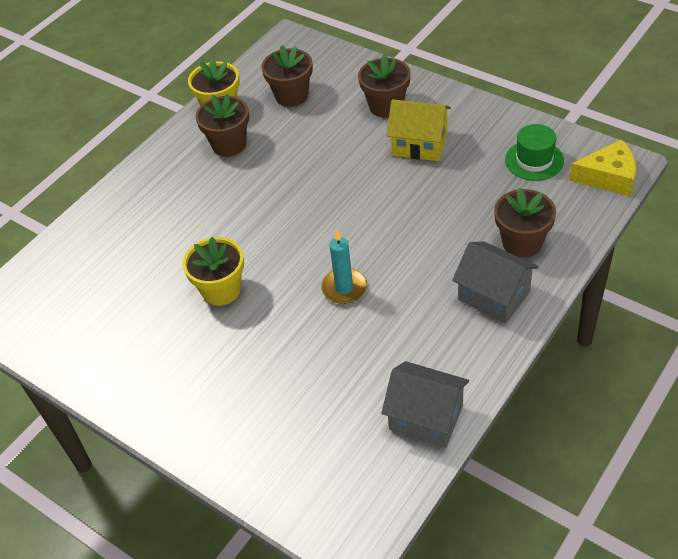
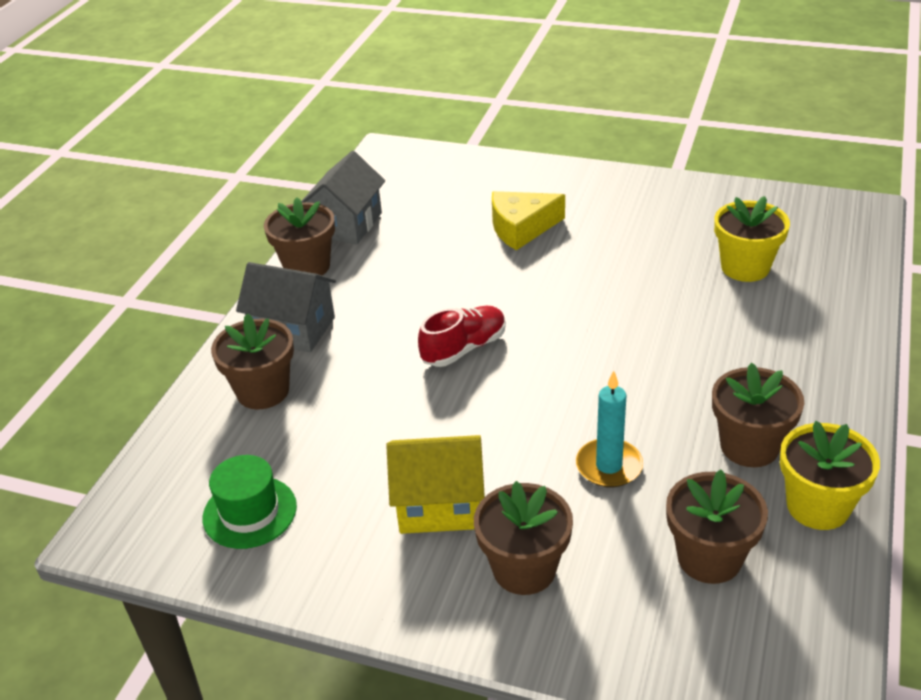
camera: 160 degrees right, 10 degrees down
yellow flower pot [182,237,244,306] -> yellow flower pot moved to [714,196,790,282]
turquoise candle [321,230,367,304] -> turquoise candle moved to [576,371,643,487]
grey house [381,361,469,448] -> grey house turned 75 degrees counterclockwise [301,151,385,245]
yellow cheese [569,139,636,196] -> yellow cheese moved to [492,191,565,250]
none -> brown flower pot [264,198,335,275]
none -> red shoe [418,306,506,367]

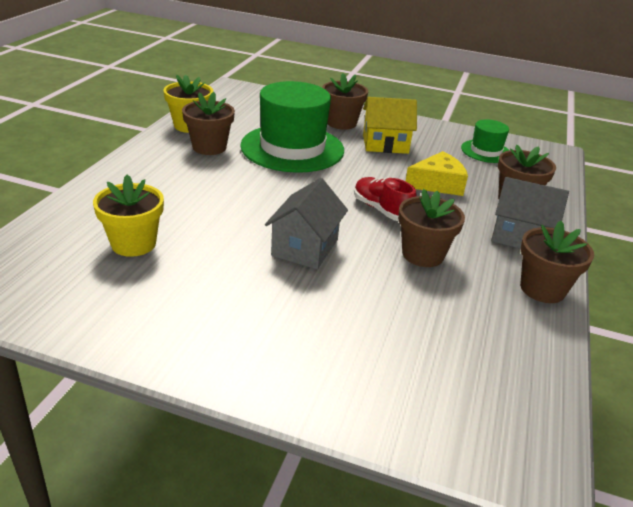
camera: 175 degrees right, 5 degrees down
grey house [301,151,385,245] -> grey house moved to [265,178,348,269]
red shoe [418,306,506,367] -> red shoe turned 90 degrees clockwise [354,177,417,221]
yellow cheese [492,191,565,250] -> yellow cheese moved to [406,151,468,196]
turquoise candle [576,371,643,487] -> green hat [240,81,344,173]
brown flower pot [666,469,768,584] -> brown flower pot moved to [398,189,465,267]

